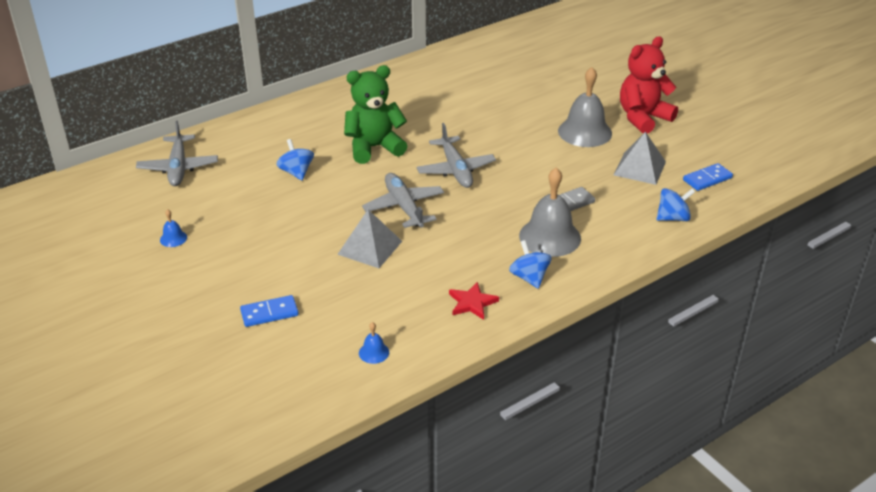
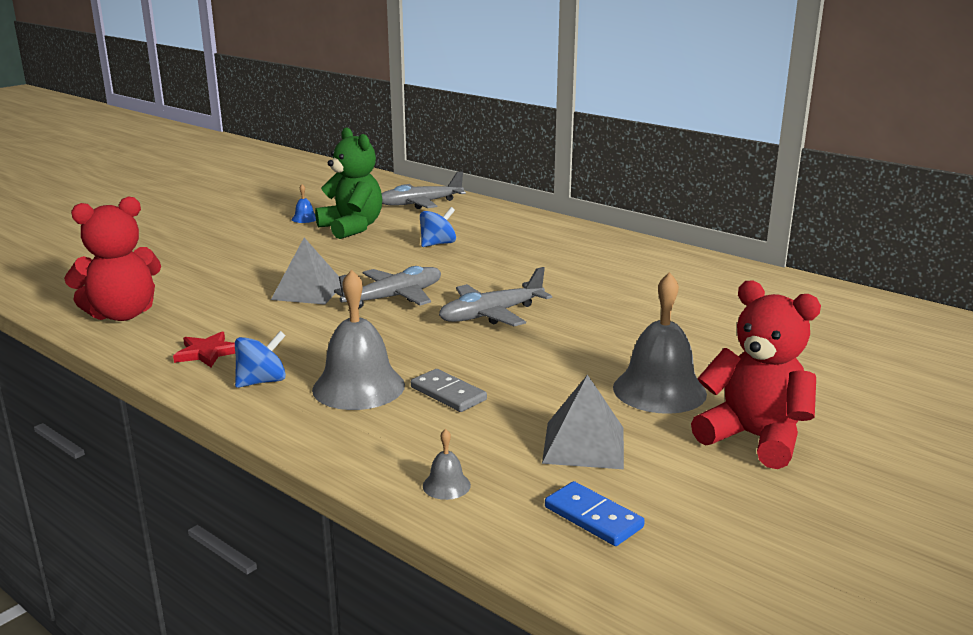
camera: 75 degrees right, 15 degrees down
blue domino [240,295,299,327] -> none
green teddy bear [344,65,407,164] -> green teddy bear moved to [315,127,382,239]
blue bell [359,322,389,364] -> red teddy bear [64,197,161,321]
blue spinning top [657,188,695,221] -> grey bell [423,429,471,500]

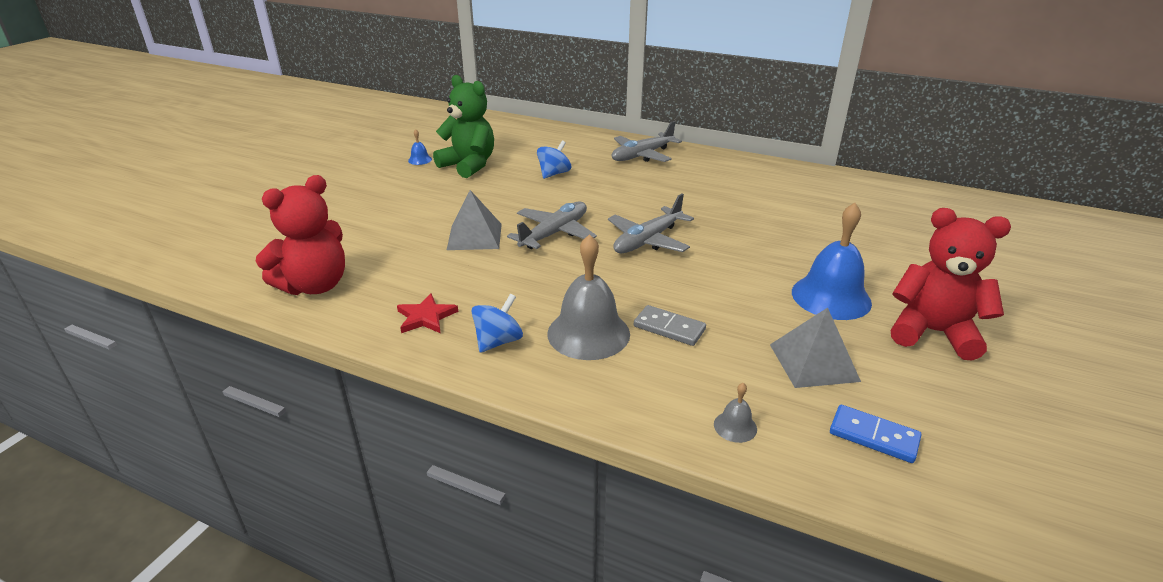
camera: 15 degrees left, 10 degrees up
grey plane [382,171,466,209] -> grey plane moved to [612,121,682,162]
grey bell [613,272,707,414] -> blue bell [792,203,872,320]

